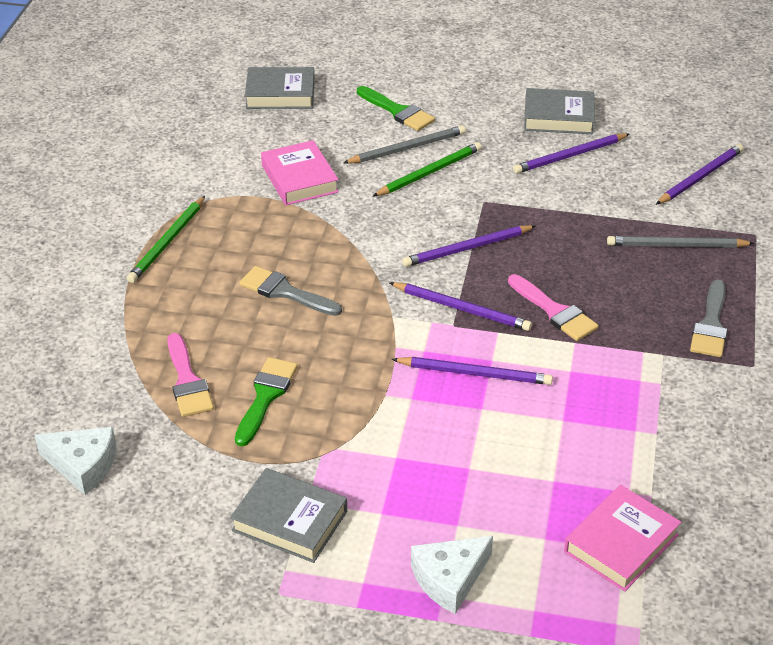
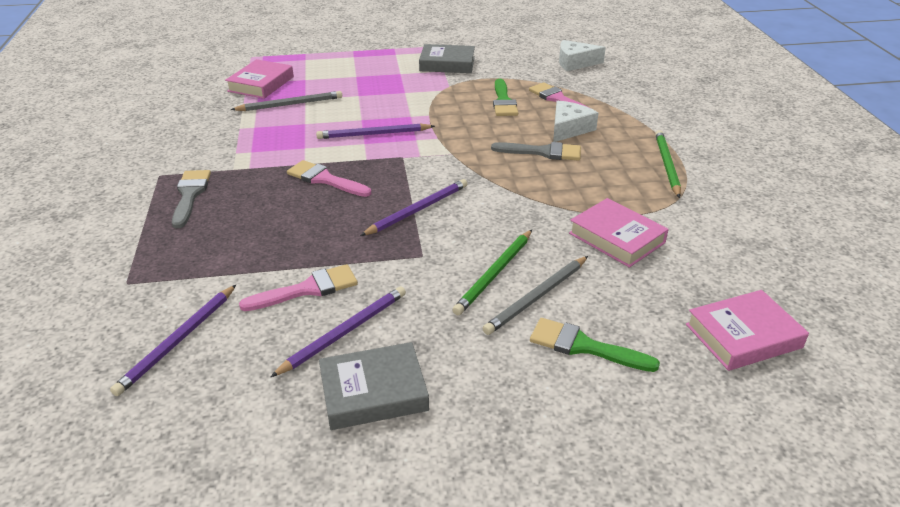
camera: 160 degrees right, 5 degrees down
grey book [245,67,315,109] -> pink book [686,290,809,371]
purple pencil [389,282,532,331] -> none
white cheese [411,536,493,614] -> white cheese moved to [553,101,598,142]
grey pencil [607,236,755,248] -> grey pencil moved to [231,91,342,111]
none -> pink brush [239,264,358,311]

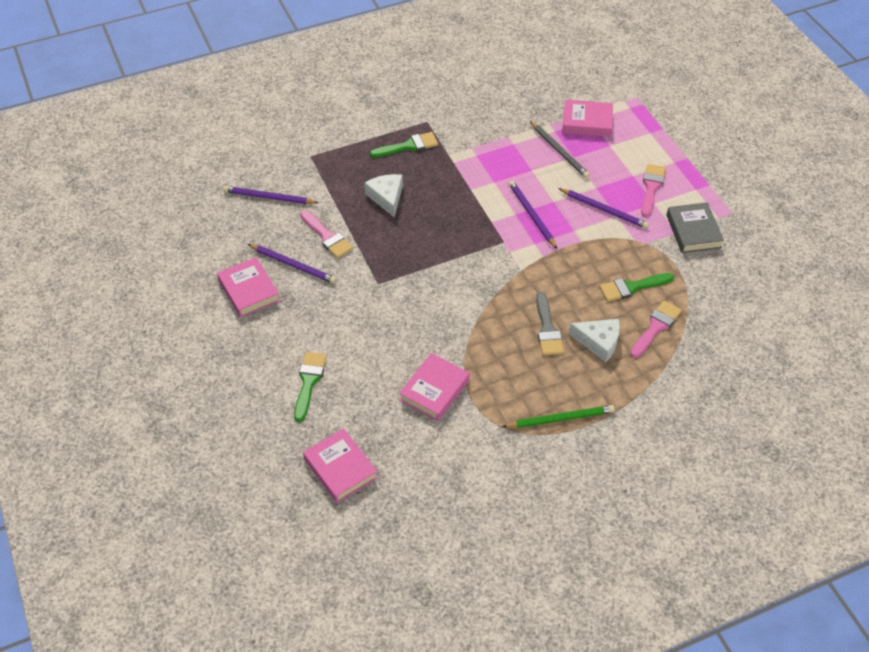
camera: 75 degrees right, 15 degrees up
grey brush [172,170,211,228] -> green brush [370,132,438,158]
pink brush [287,160,371,197] -> pink brush moved to [641,164,666,217]
grey book [319,342,429,430] -> pink book [217,257,280,317]
purple pencil [360,179,467,236] -> purple pencil moved to [558,188,649,229]
green pencil [452,230,532,315] -> none
grey pencil [482,256,588,335] -> none
white cheese [559,40,606,71] -> white cheese moved to [364,174,403,218]

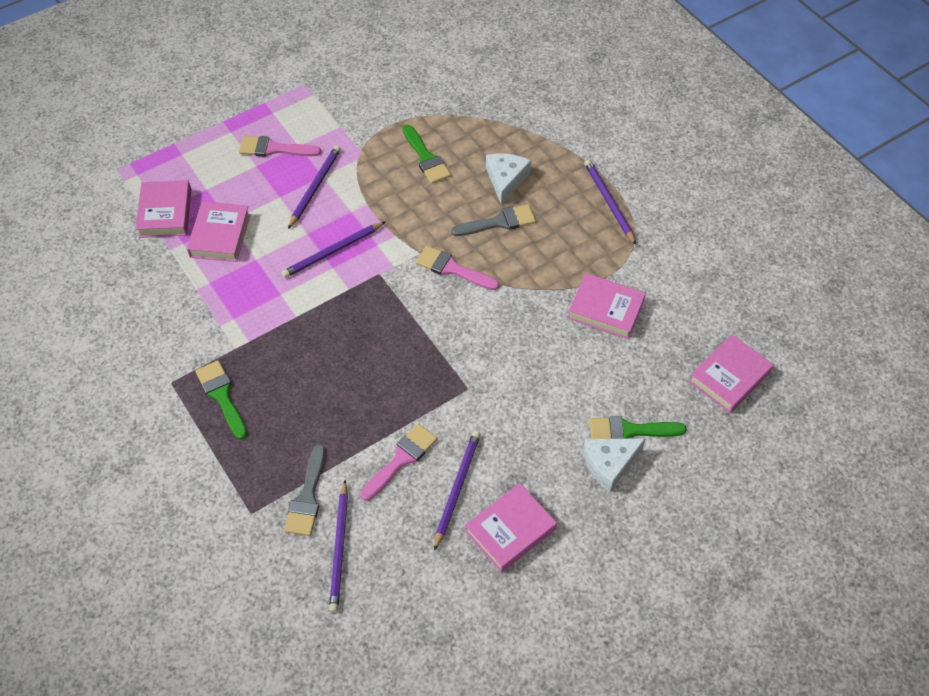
camera: 100 degrees left, 5 degrees up
white cheese [364,174,403,218] -> white cheese moved to [583,439,645,492]
green pencil [502,405,615,428] -> purple pencil [584,159,636,245]
grey pencil [530,121,590,178] -> pink book [187,201,250,262]
pink brush [630,300,682,358] -> pink brush moved to [416,246,500,290]
grey book [666,202,724,253] -> none
none -> grey brush [284,444,325,536]

